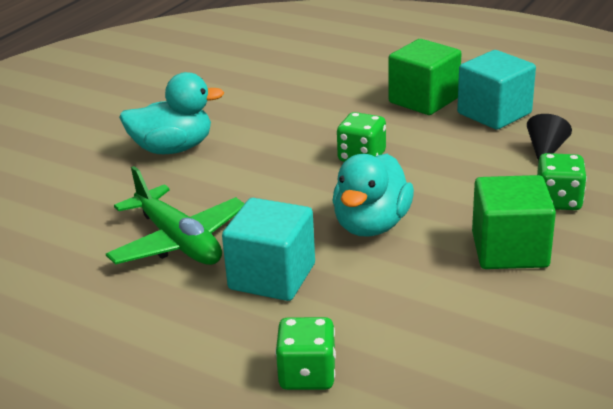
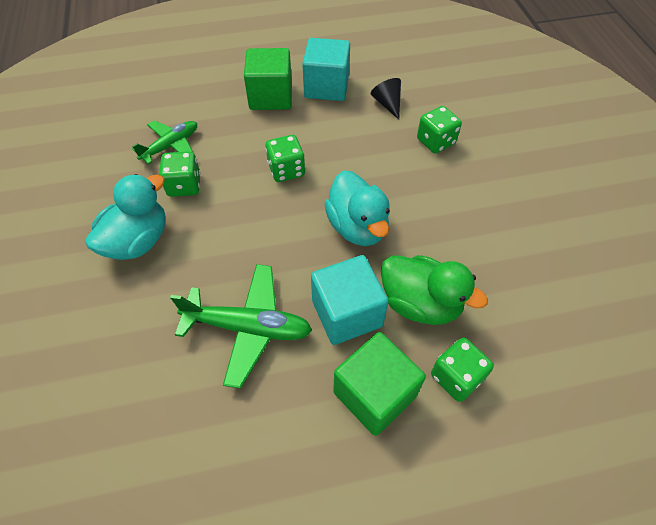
camera: 45 degrees left, 25 degrees up
green cube [472,175,556,269] -> green cube moved to [333,332,426,436]
none -> green plane [132,121,197,165]
none -> green dice [159,151,201,197]
none -> green duck [381,255,488,325]

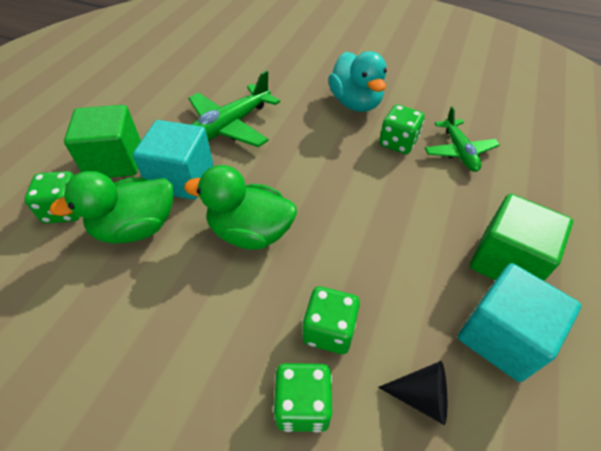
camera: 125 degrees right, 5 degrees down
green dice [265,135,305,182] -> green dice moved to [302,286,360,354]
turquoise duck [324,170,390,246] -> green duck [184,165,297,250]

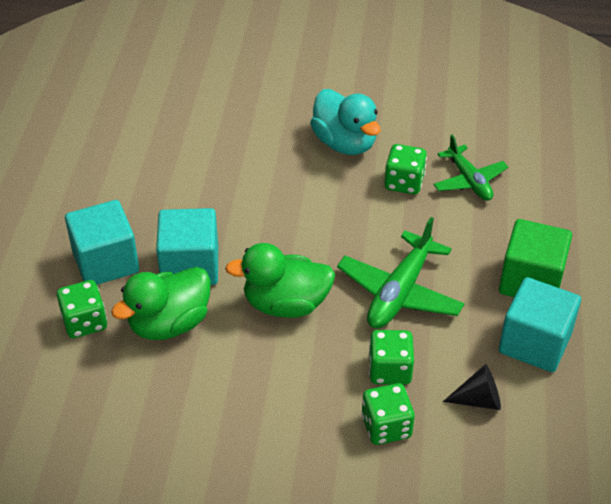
camera: 15 degrees left, 5 degrees down
green cube [64,105,141,178] -> turquoise cube [65,200,139,285]
green plane [188,70,280,147] -> green plane moved to [337,217,465,329]

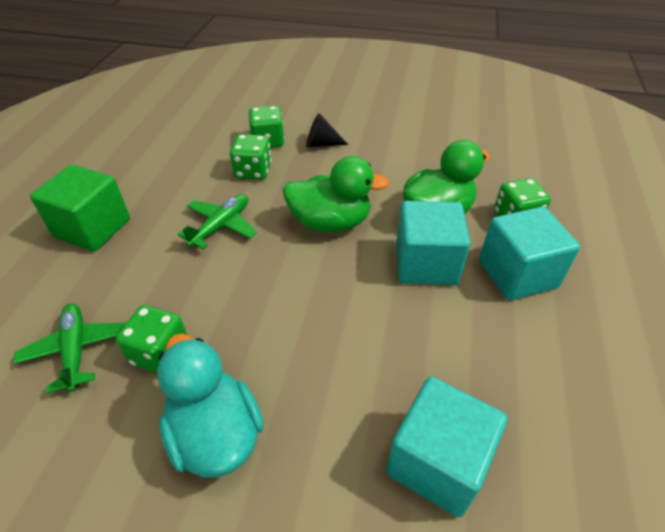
camera: 175 degrees left, 0 degrees up
green plane [337,217,465,329] -> green plane [178,194,257,250], size x0.67
black cone [443,364,501,410] -> black cone moved to [306,113,348,147]
turquoise cube [499,277,581,372] -> turquoise cube moved to [387,377,507,517]

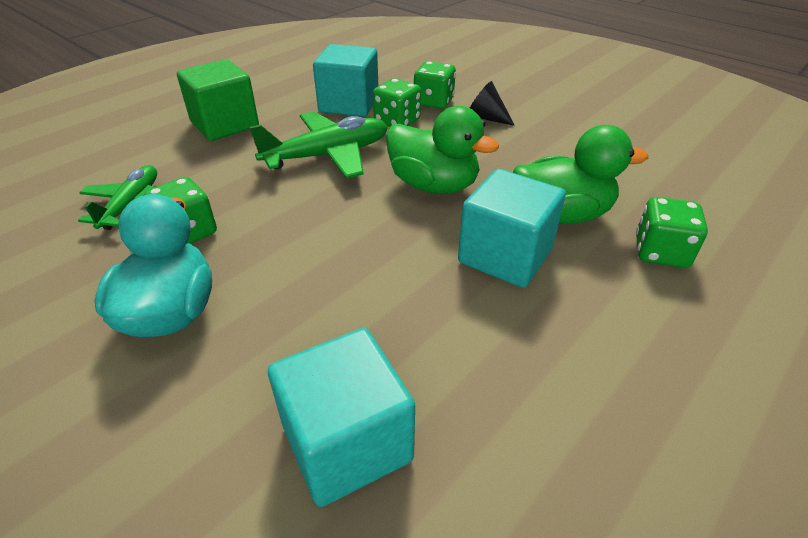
camera: 30 degrees right, 5 degrees down
green plane [178,194,257,250] -> green plane [250,111,388,179], size x1.50
turquoise cube [479,207,580,300] -> turquoise cube moved to [313,44,378,117]

